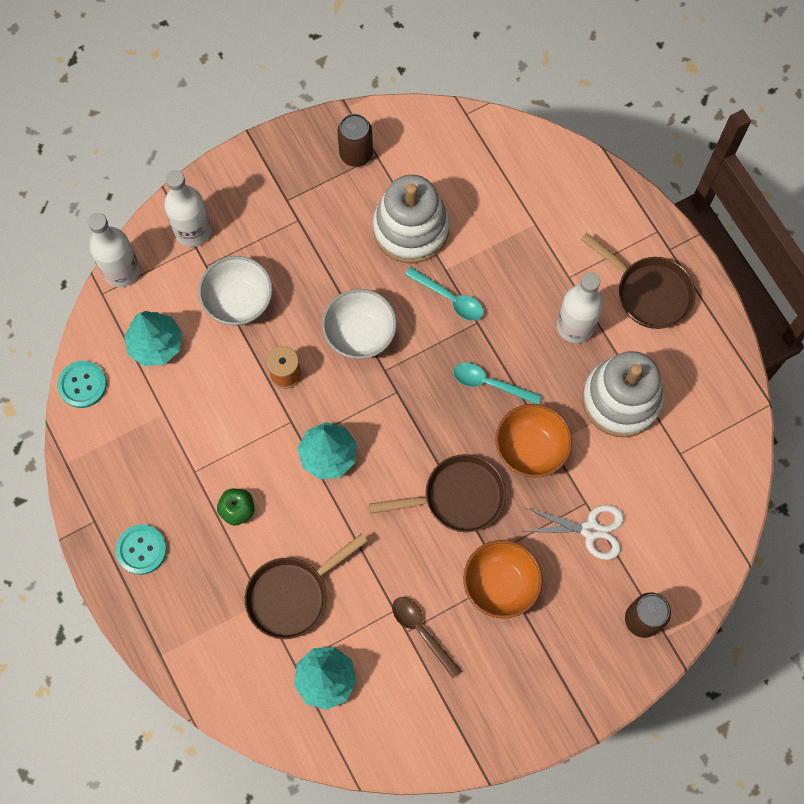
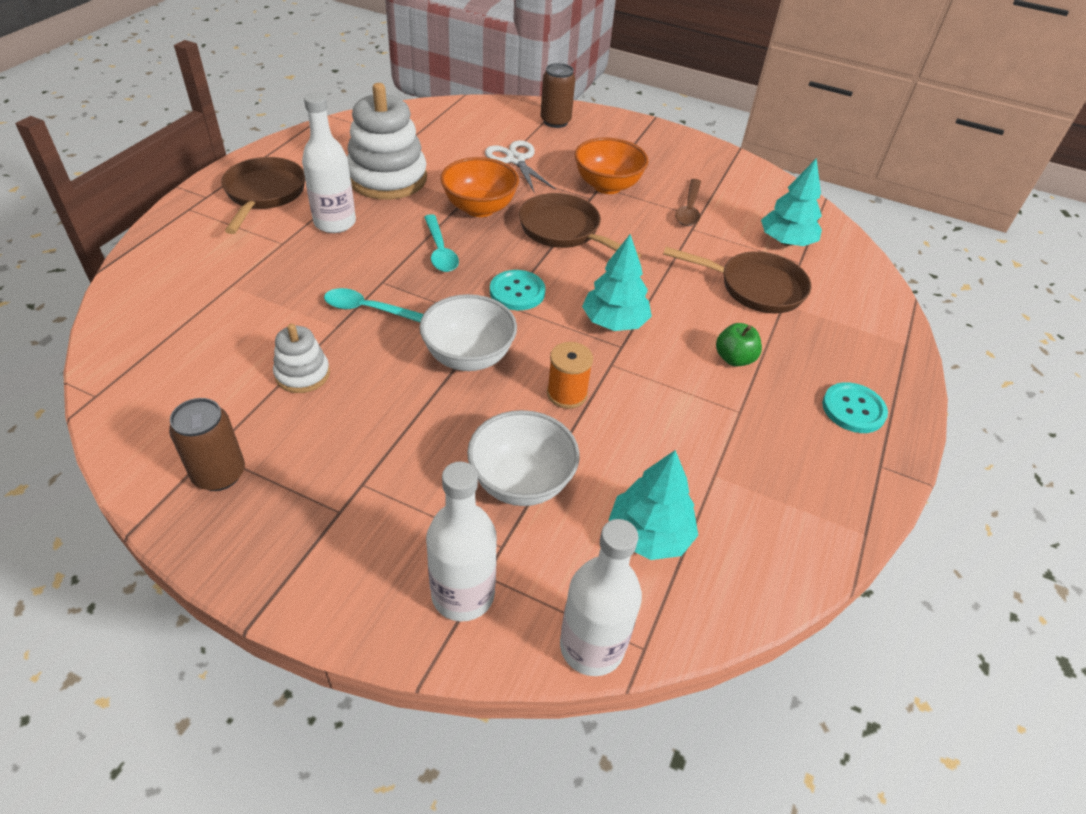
camera: 130 degrees left, 25 degrees down
turquoise button [57,361,107,408] -> turquoise button moved to [490,270,546,310]
white stacking toy [373,175,450,263] -> white stacking toy [273,324,330,393], size x0.51
turquoise spoon [405,267,484,321] -> turquoise spoon turned 75 degrees counterclockwise [324,288,423,322]

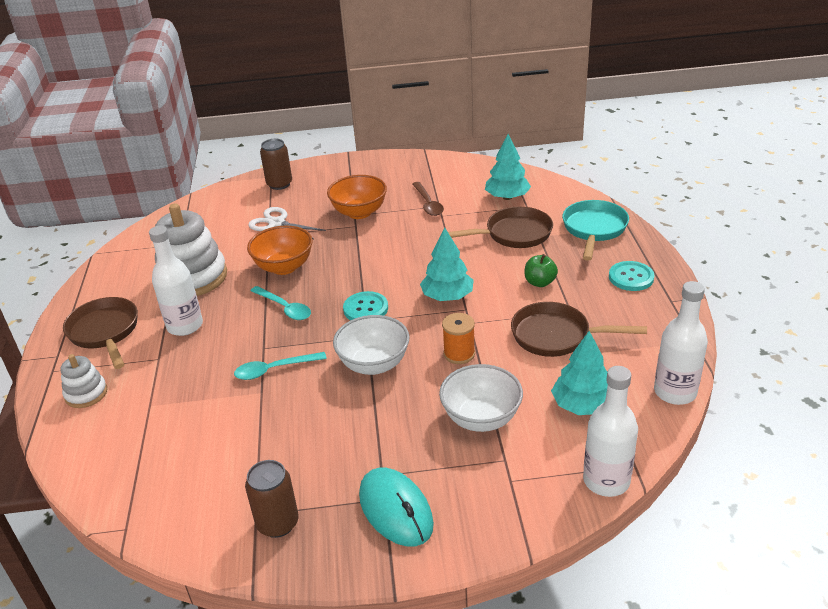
camera: 25 degrees left, 10 degrees down
white stacking toy [273,324,330,393] -> white stacking toy moved to [60,354,107,408]
white bottle [426,461,497,622] -> white bottle moved to [654,281,708,405]
brown pan [519,193,641,258] -> brown pan moved to [511,302,647,357]
none -> turquoise mouse [359,468,434,546]
none -> turquoise pan [562,200,629,261]

